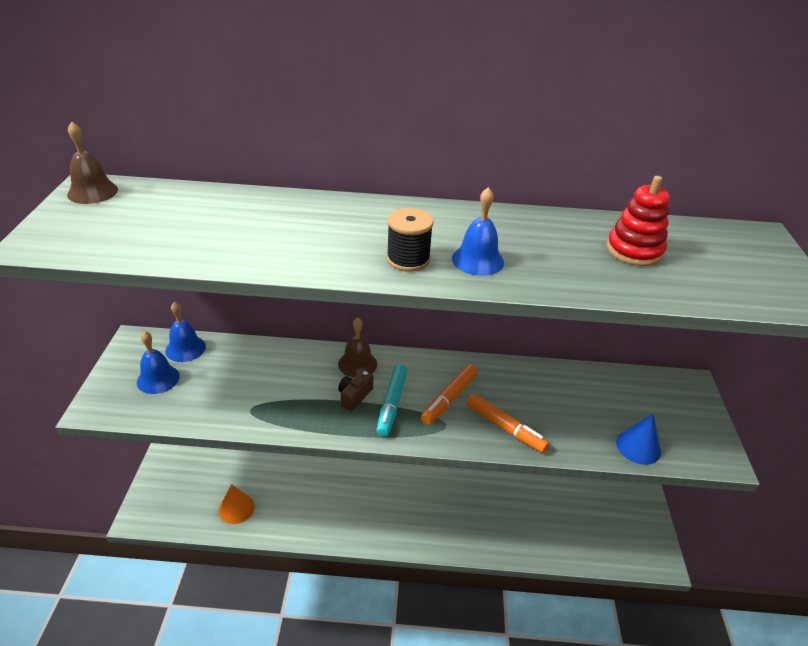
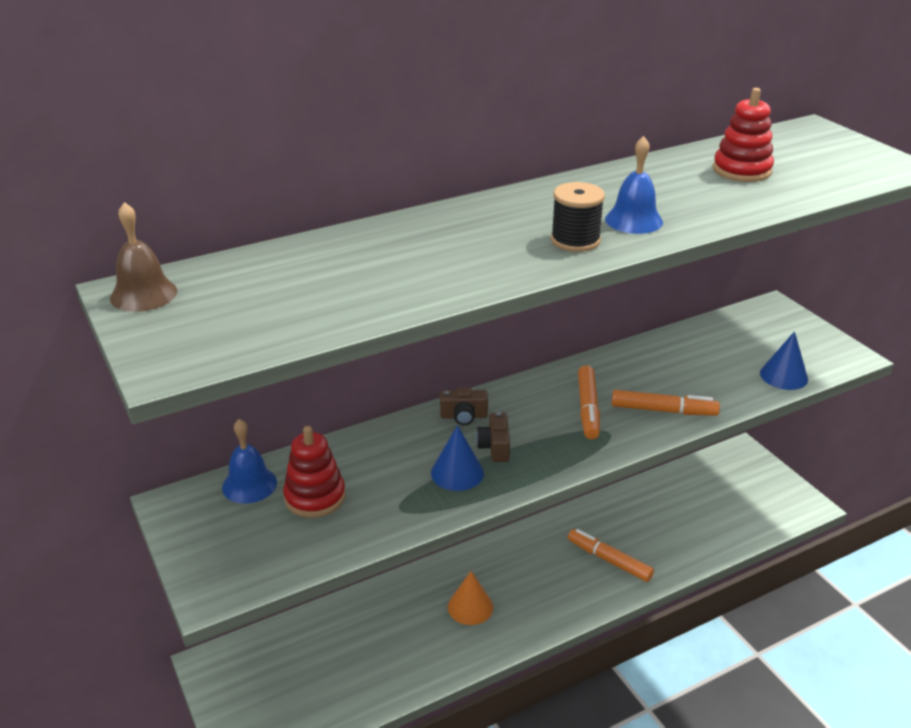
camera: 30 degrees left, 5 degrees down
blue bell [137,331,180,394] -> none
orange cone [219,484,255,524] -> orange cone moved to [448,571,493,625]
brown bell [338,317,377,378] -> brown camera [440,387,488,425]
turquoise marker [376,365,407,437] -> none
none -> red stacking toy [283,426,346,518]
none -> blue cone [431,425,484,491]
none -> orange marker [568,529,654,582]

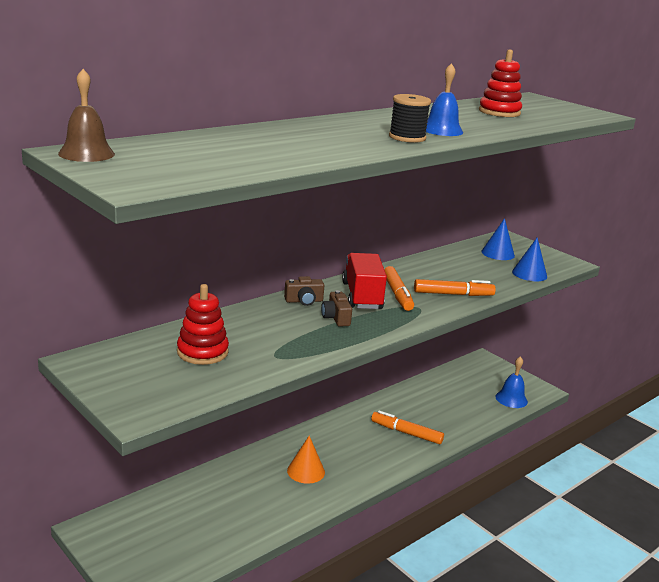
camera: 15 degrees left, 10 degrees down
blue bell [222,419,277,504] -> blue bell moved to [496,356,528,408]
blue cone [431,425,484,491] -> blue cone moved to [482,218,515,260]
none -> red truck [342,253,387,309]

